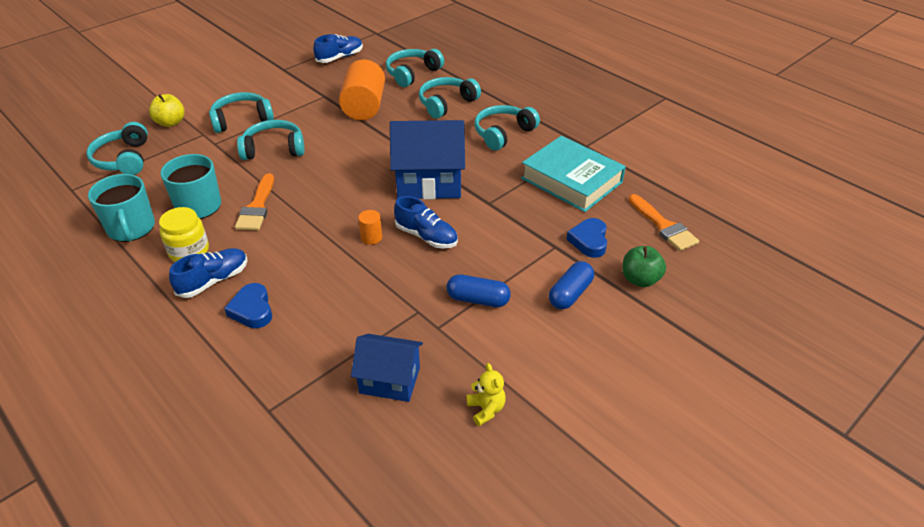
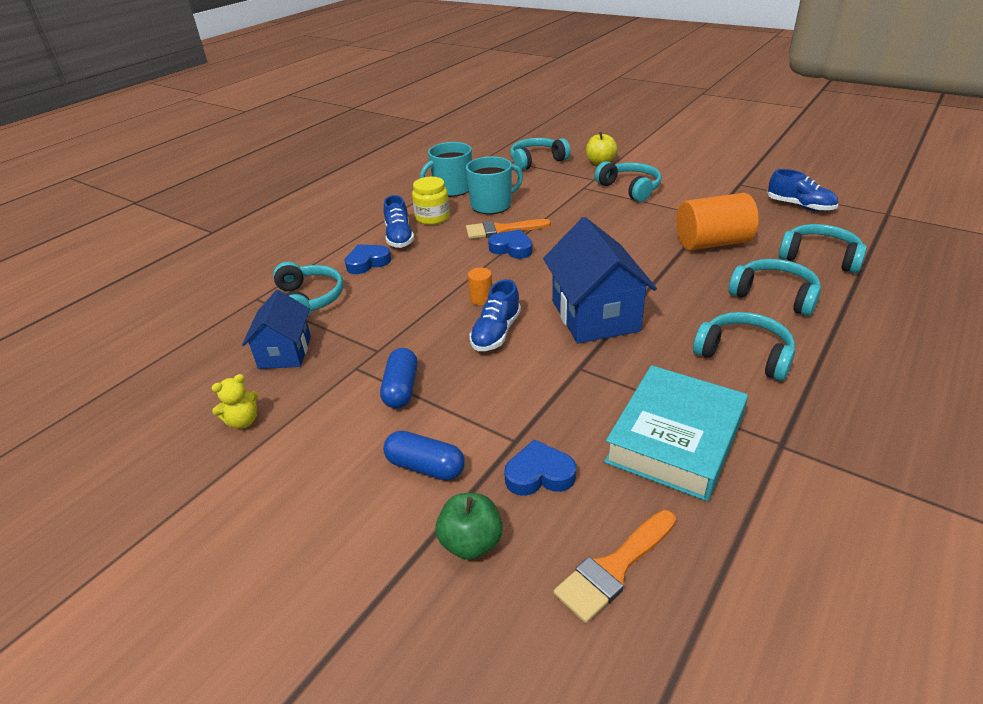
camera: 80 degrees right, 5 degrees down
blue shoe [169,248,248,298] -> blue shoe turned 45 degrees clockwise [384,195,414,248]
turquoise headphones [237,120,305,160] -> turquoise headphones moved to [273,262,344,318]
none -> blue heart [488,229,533,259]

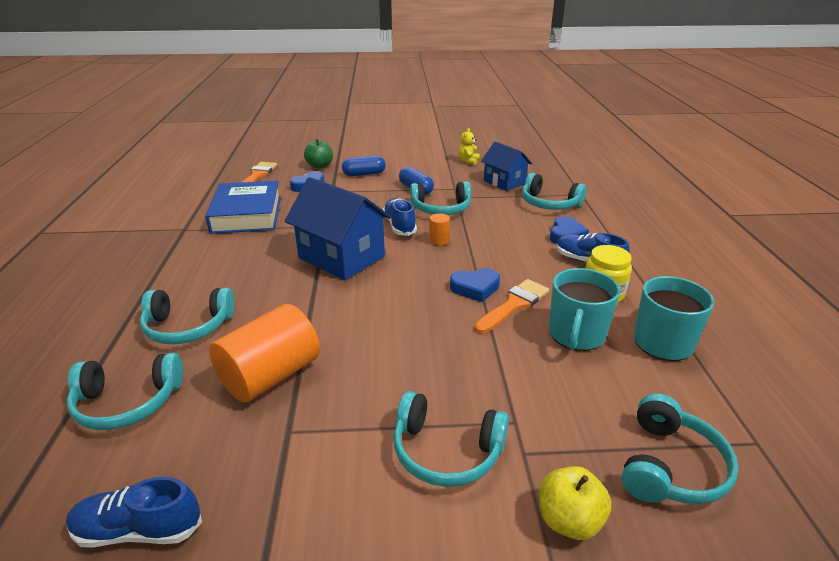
camera: 140 degrees right, 5 degrees down
turquoise book [604,365,748,501] -> blue book [205,181,281,234]
turquoise headphones [693,312,795,381] -> turquoise headphones moved to [410,182,471,215]

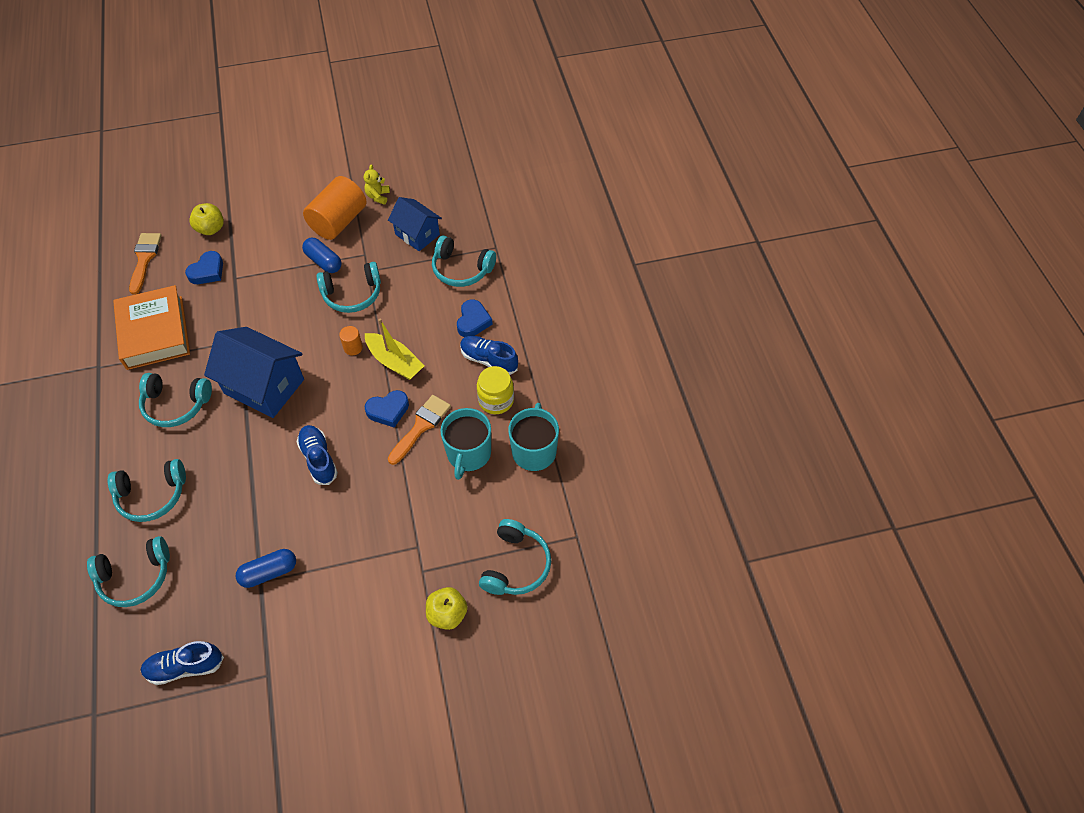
camera: 10 degrees left, 25 degrees up
blue book [205,181,281,234] -> orange book [113,285,190,370]
orange cylinder [209,304,320,403] -> orange cylinder moved to [303,176,366,240]
green apple [304,139,333,169] -> yellow apple [189,203,224,235]
blue capsule [342,156,386,176] -> blue capsule moved to [235,549,296,588]
blue shoe [382,198,417,236] -> blue shoe moved to [296,425,338,485]
turquoise headphones [393,391,509,487] -> turquoise headphones moved to [139,373,212,427]
none -> yellow boat [365,319,424,380]

